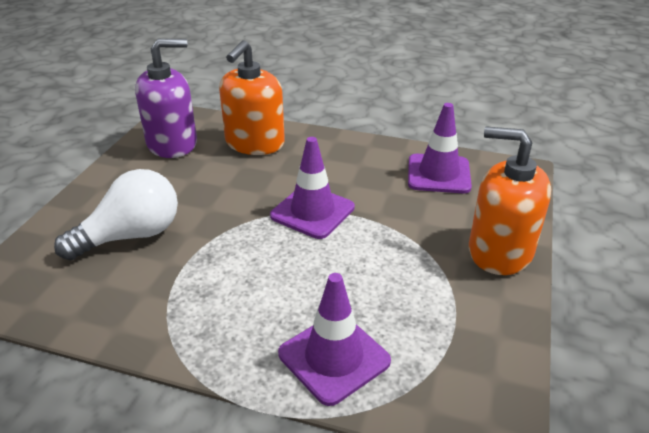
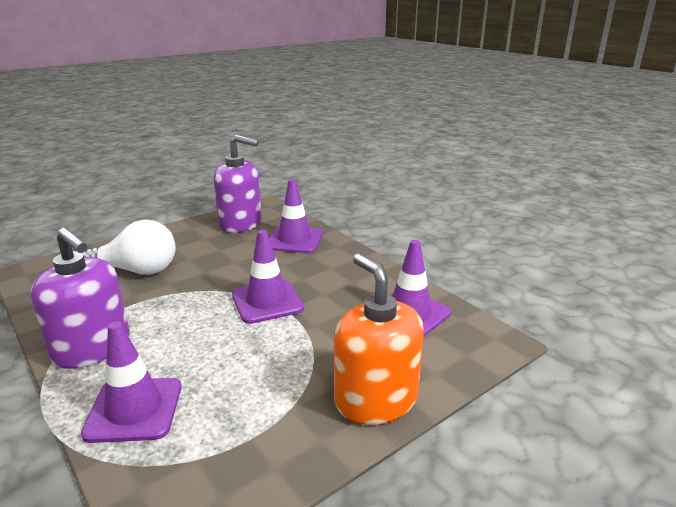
camera: 35 degrees right, 10 degrees down
orange soap dispenser [219,40,285,155] -> purple traffic cone [269,179,323,253]
none -> purple soap dispenser [31,228,130,369]

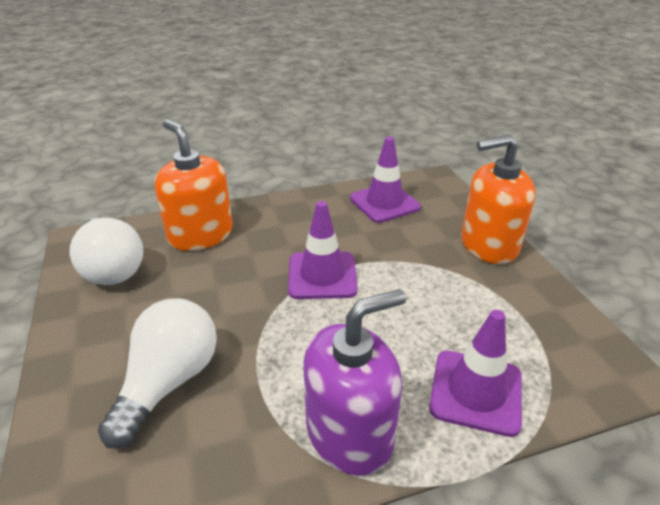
camera: 70 degrees left, 10 degrees up
purple soap dispenser [213,135,262,233] -> white light bulb [70,218,143,285]
purple traffic cone [269,179,323,253] -> orange soap dispenser [155,119,233,251]

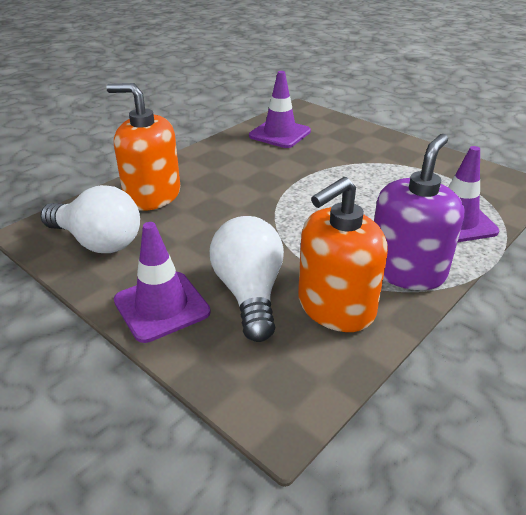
camera: 30 degrees left, 0 degrees up
purple traffic cone [288,201,358,299] -> purple traffic cone moved to [114,222,211,343]
orange soap dispenser [461,134,535,264] -> orange soap dispenser moved to [298,177,388,332]

